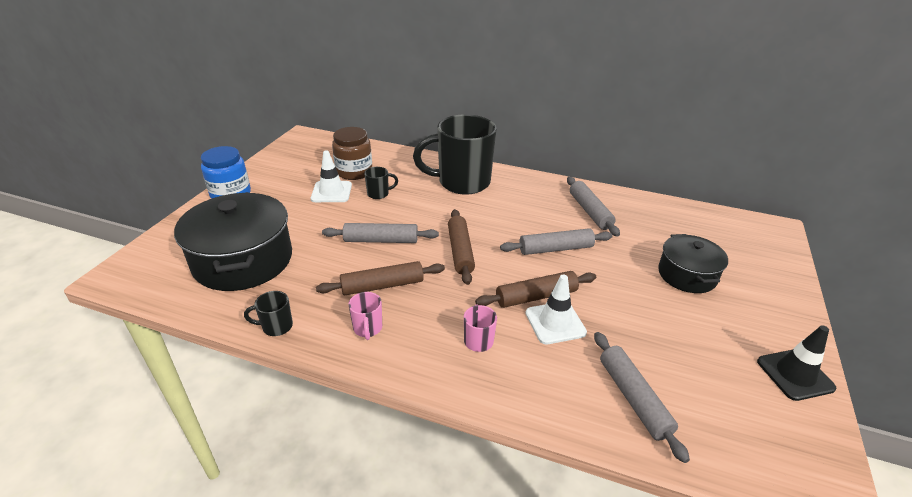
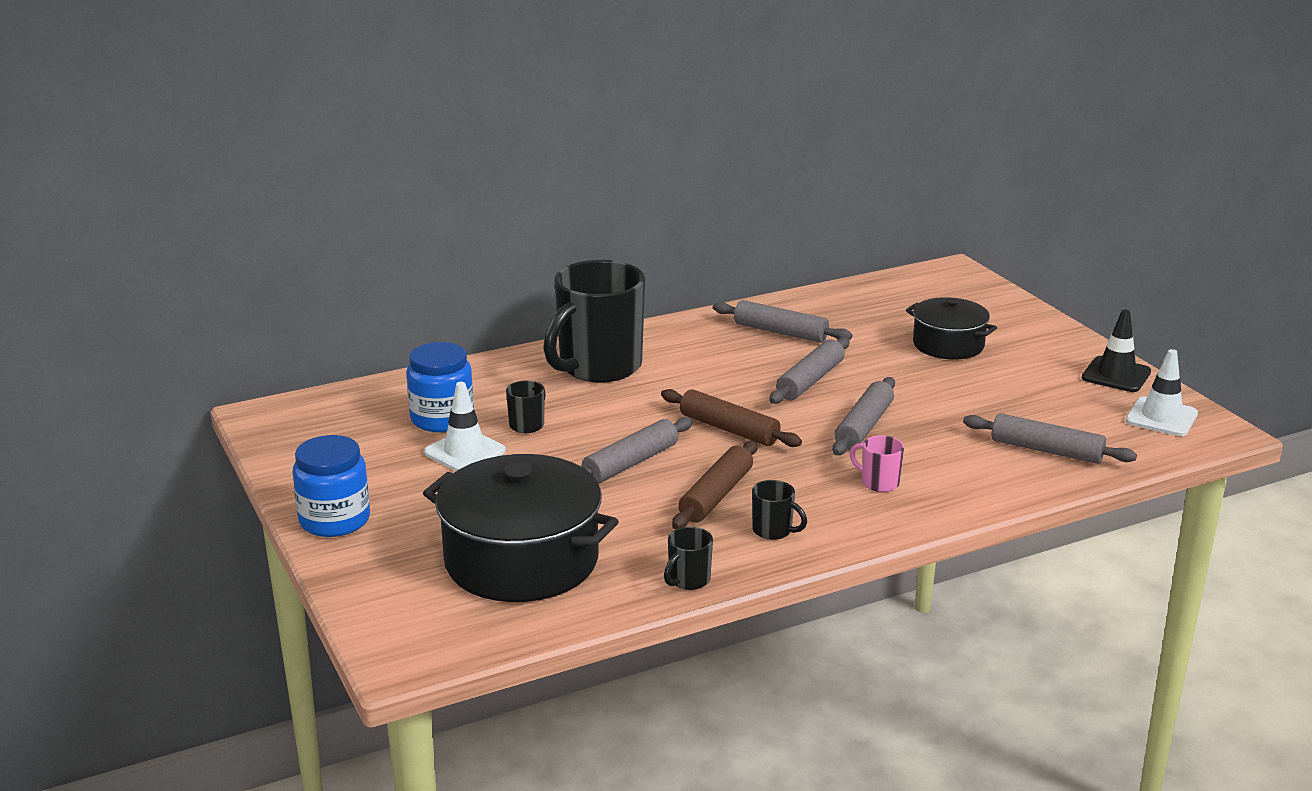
camera: 45 degrees left, 10 degrees down
brown jar [332,127,372,180] -> blue jar [406,342,474,432]
pink mug [348,292,382,340] -> black mug [752,480,807,540]
brown rolling pin [475,271,596,308] -> grey rolling pin [832,377,895,455]
white traffic cone [525,275,587,344] -> white traffic cone moved to [1126,349,1198,436]

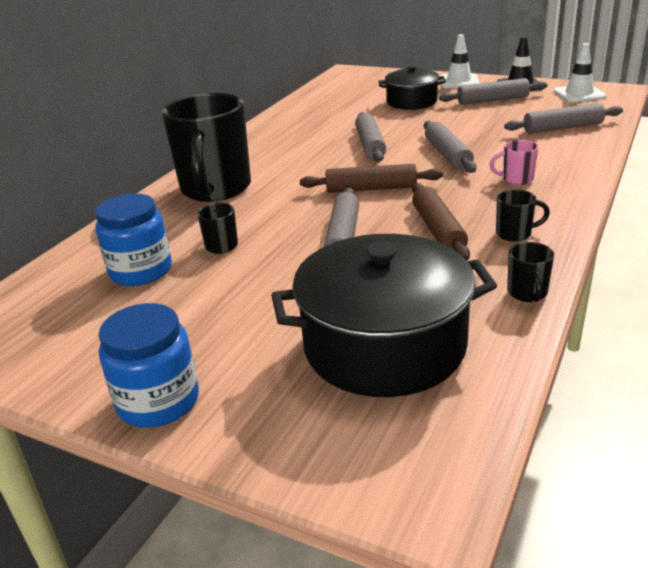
camera: 35 degrees left, 5 degrees up
white traffic cone [424,382,506,471] -> white traffic cone moved to [440,34,479,88]
grey rolling pin [713,300,852,343] -> grey rolling pin moved to [439,78,547,105]

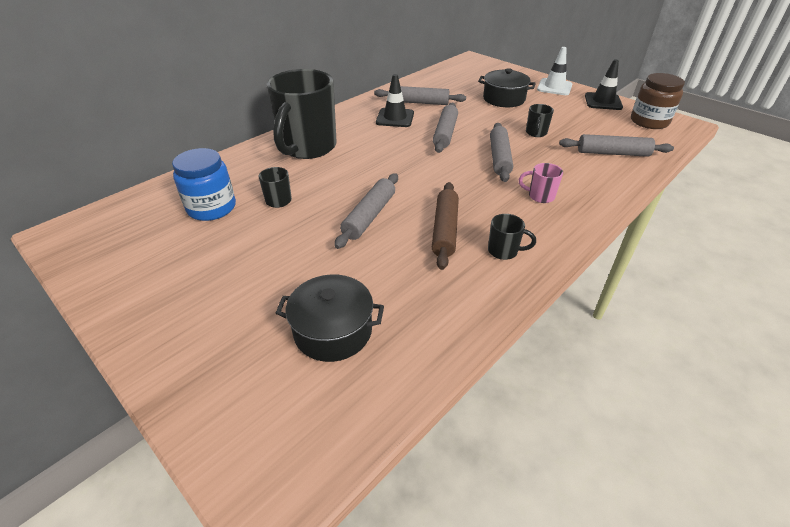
camera: 15 degrees right, 10 degrees up
blue jar [99,303,199,428] -> none
black pot [271,234,497,397] -> black pot [276,275,384,362], size x0.59
brown rolling pin [300,164,443,193] -> none
grey rolling pin [439,78,547,105] -> grey rolling pin moved to [374,86,466,105]
black mug [507,242,554,302] -> black mug moved to [526,104,554,137]
white traffic cone [554,43,606,102] -> brown jar [631,73,685,129]
none -> black traffic cone [376,74,414,127]

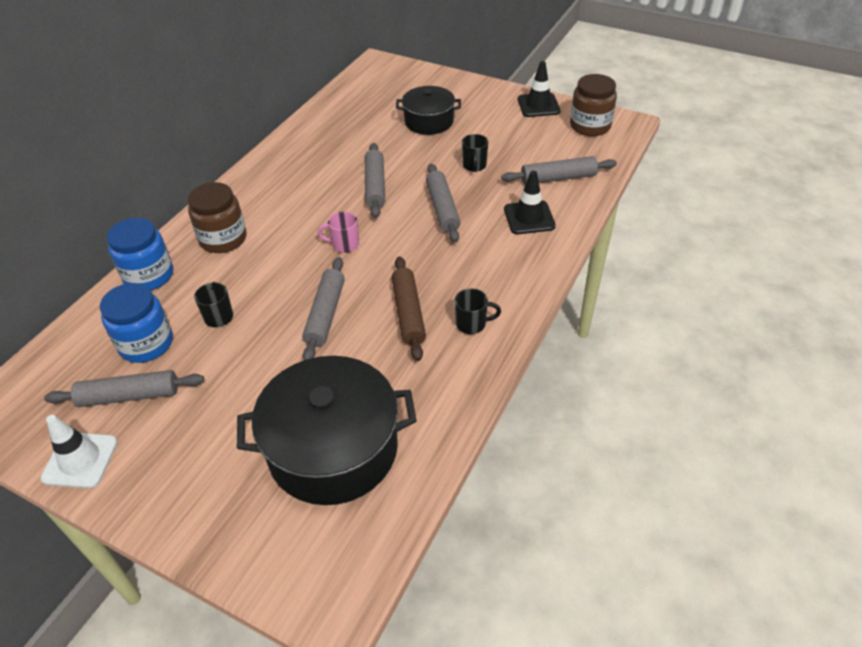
camera: 15 degrees left, 5 degrees up
black mug [267,69,337,159] -> brown jar [188,182,247,253]
black pot [276,275,384,362] -> black pot [237,356,417,505], size x1.71
grey rolling pin [374,86,466,105] -> grey rolling pin moved to [44,370,204,407]
black traffic cone [376,74,414,127] -> black traffic cone moved to [504,171,556,234]
pink mug [519,163,563,203] -> pink mug moved to [317,211,359,253]
white traffic cone [537,47,572,95] -> white traffic cone moved to [41,415,118,488]
none -> blue jar [107,218,173,290]

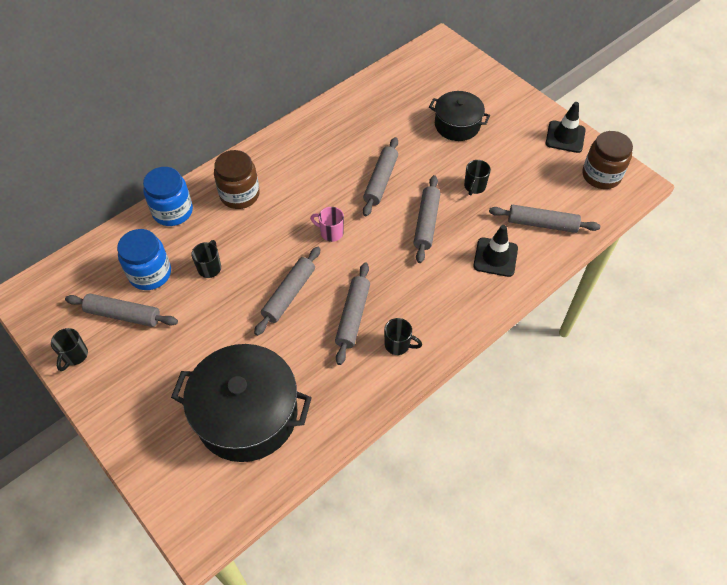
camera: 20 degrees right, 10 degrees up
white traffic cone [41,415,118,488] -> black mug [51,328,88,371]
brown rolling pin [391,256,426,361] -> grey rolling pin [335,263,370,365]

